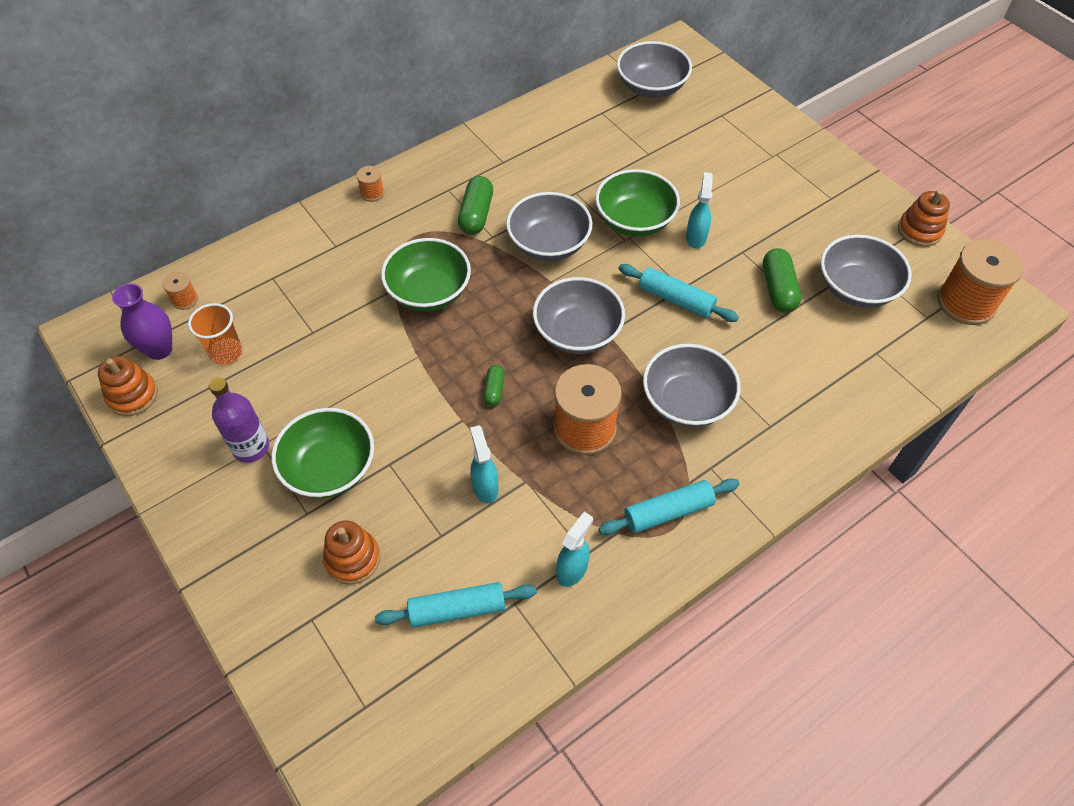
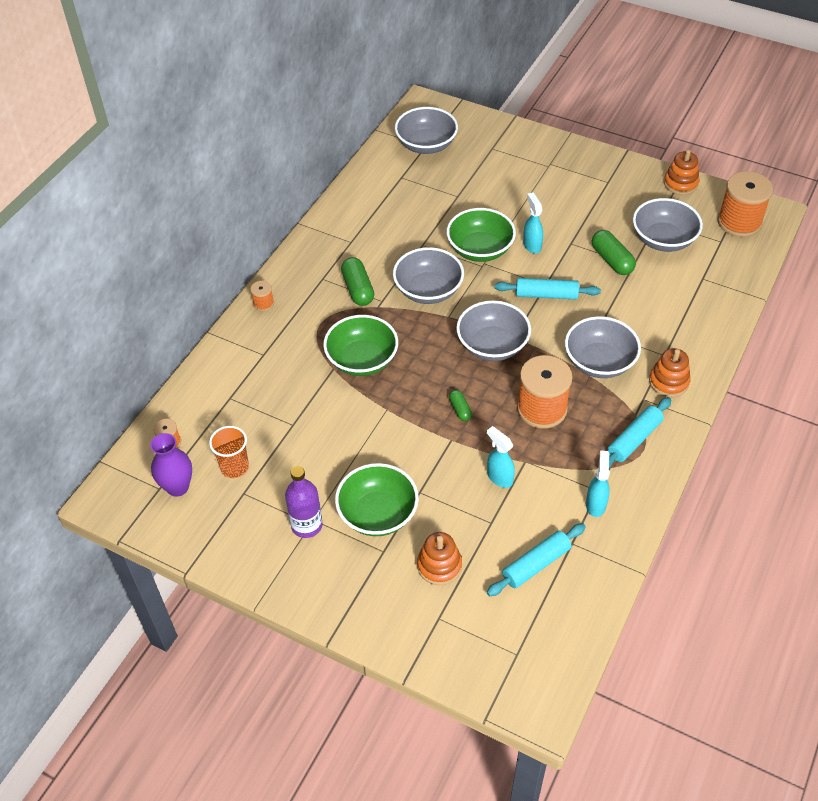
camera: 25 degrees left, 5 degrees down
orange stacking toy [98,356,158,416] -> orange stacking toy moved to [649,348,691,397]

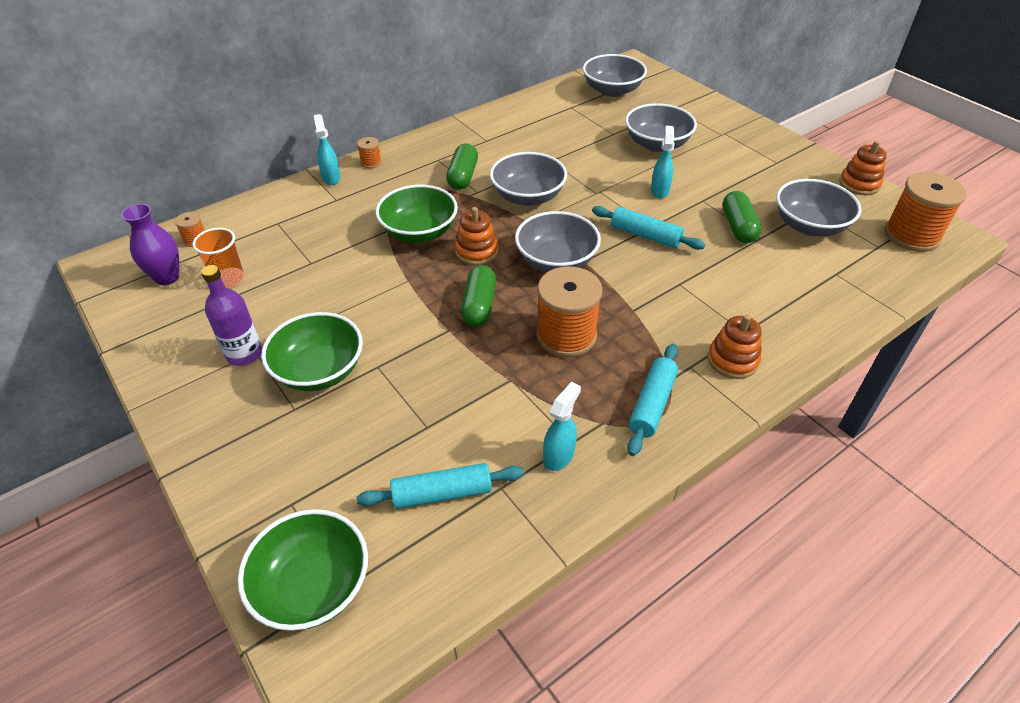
camera: 25 degrees right, 5 degrees down
orange stacking toy [417,532,462,585] -> orange stacking toy moved to [455,207,498,265]
green bowl [447,208,516,262] -> green bowl moved to [238,509,368,631]
green capsule [449,390,472,421] -> green capsule [461,265,496,327], size x1.75
turquoise spray bottle [487,426,515,488] -> turquoise spray bottle moved to [314,114,341,185]
grey bowl [565,316,641,378] -> grey bowl moved to [625,103,697,152]
turquoise rolling pin [608,397,671,468] -> turquoise rolling pin turned 45 degrees counterclockwise [627,344,678,456]

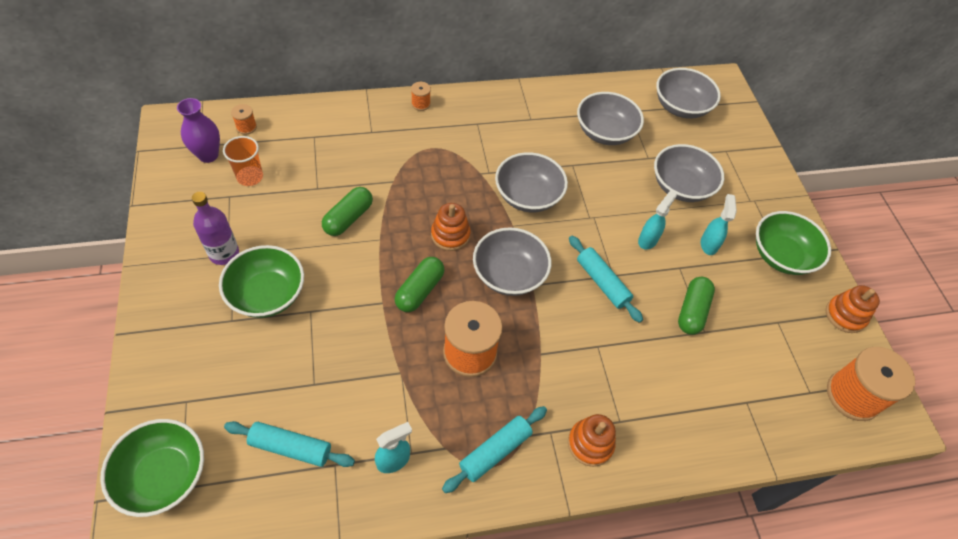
camera: 20 degrees right, 10 degrees up
turquoise spray bottle [314,114,341,185] -> turquoise spray bottle moved to [701,194,737,255]
green bowl [376,184,458,243] -> green bowl moved to [756,211,831,275]
green capsule [446,143,478,190] -> green capsule moved to [322,187,373,236]
grey bowl [776,179,862,236] -> grey bowl moved to [577,92,644,145]

